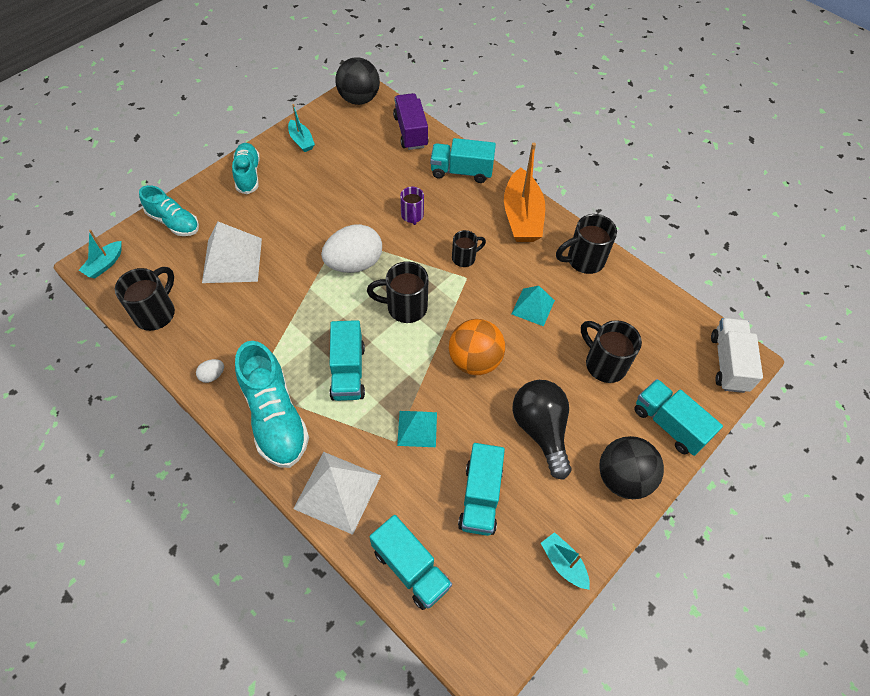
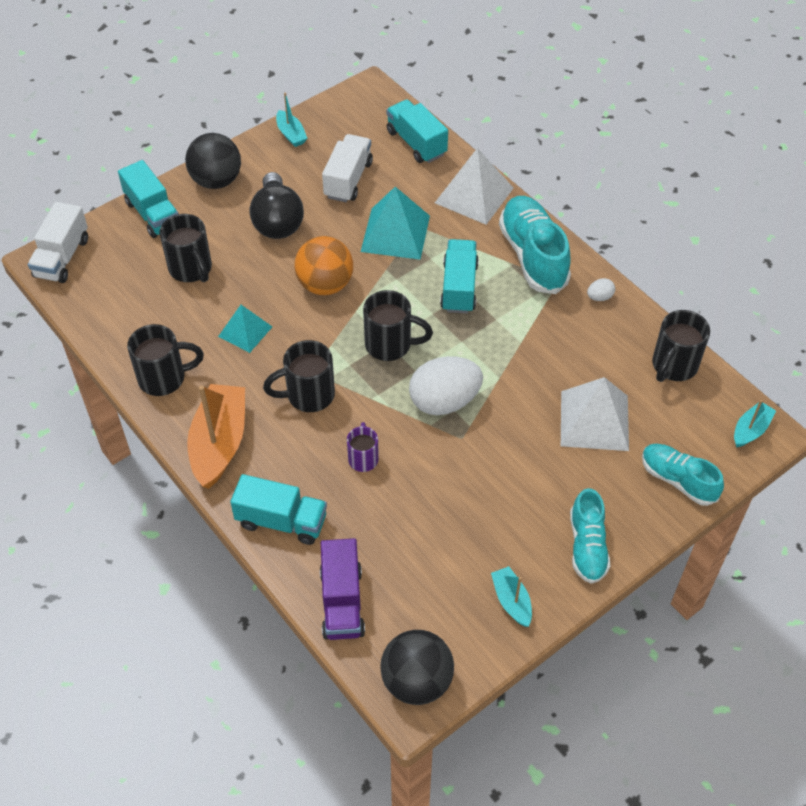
camera: 170 degrees left, 5 degrees down
turquoise pyramid [397,411,437,447] -> turquoise pyramid [361,187,430,260], size x1.63
black mug [452,230,486,267] -> black mug [263,340,335,412], size x1.61
turquoise truck [458,443,505,536] -> white truck [322,134,373,202]

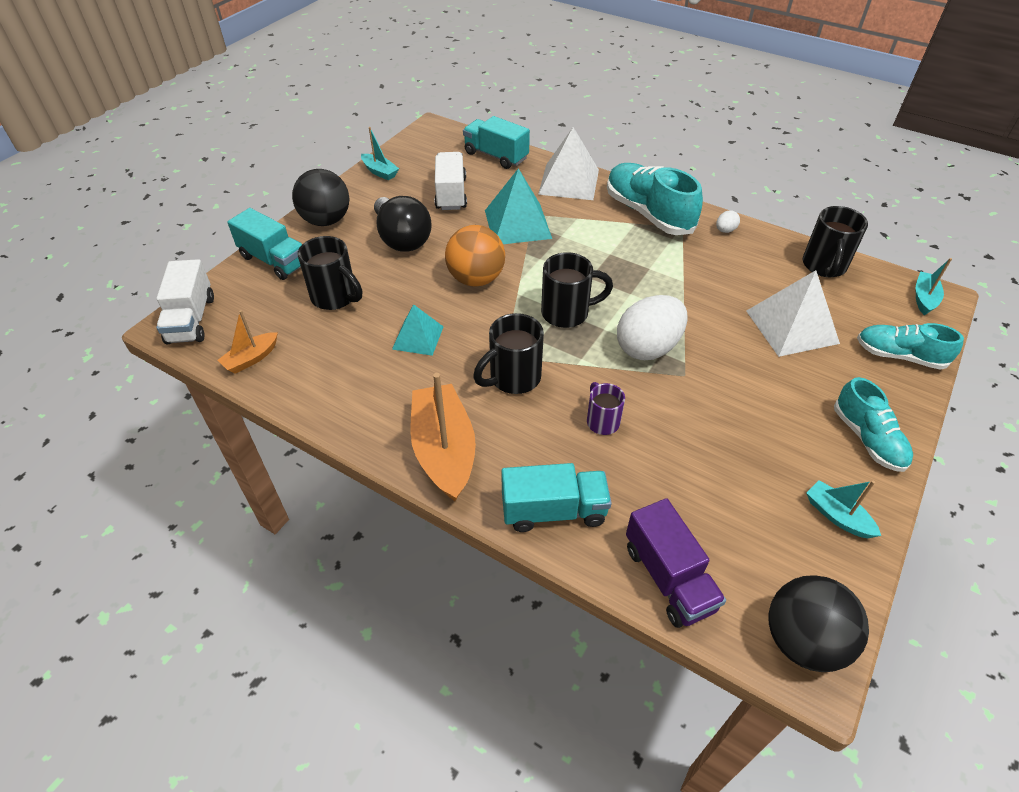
camera: 20 degrees left, 5 degrees down
black mug [127,324,204,396] -> none
turquoise truck [440,239,479,313] -> none
none -> orange boat [218,310,278,374]

